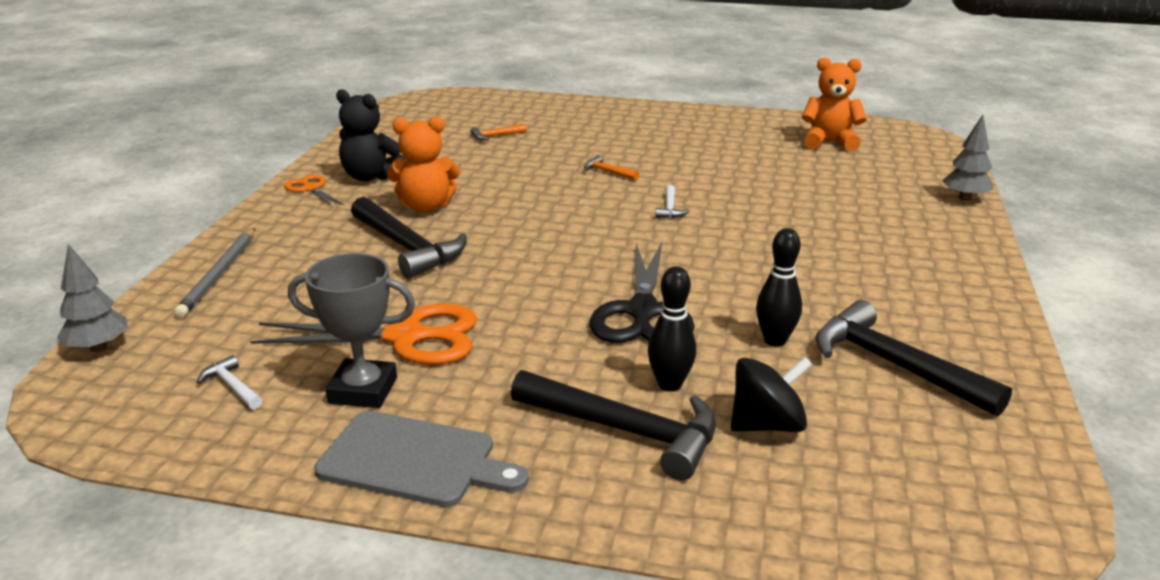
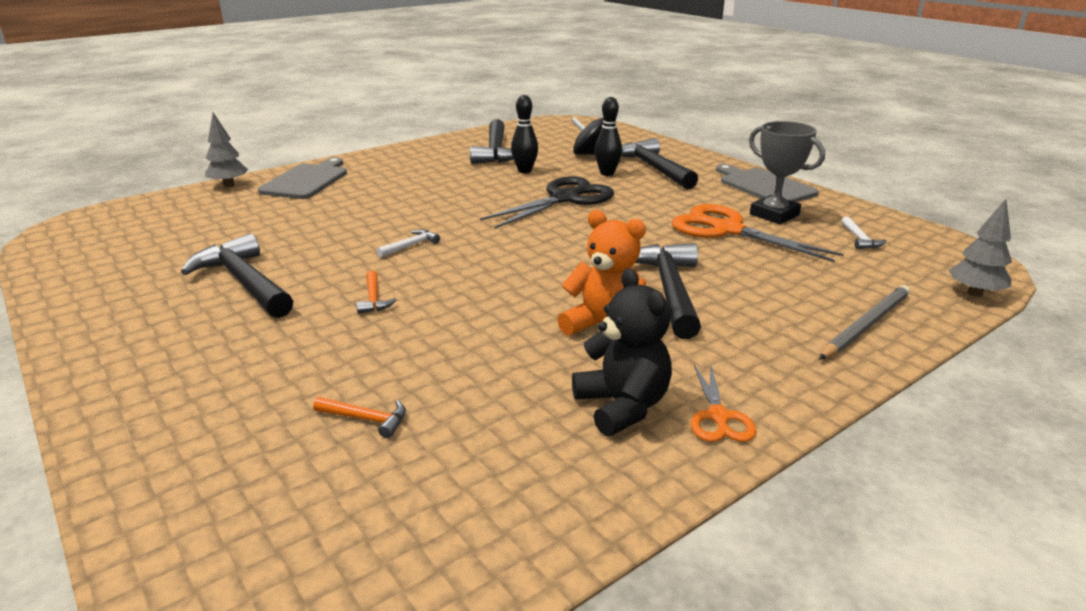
camera: 140 degrees left, 0 degrees up
orange teddy bear [802,57,867,151] -> none
none -> black hammer [181,234,293,318]
none -> grey cutting board [258,157,347,199]

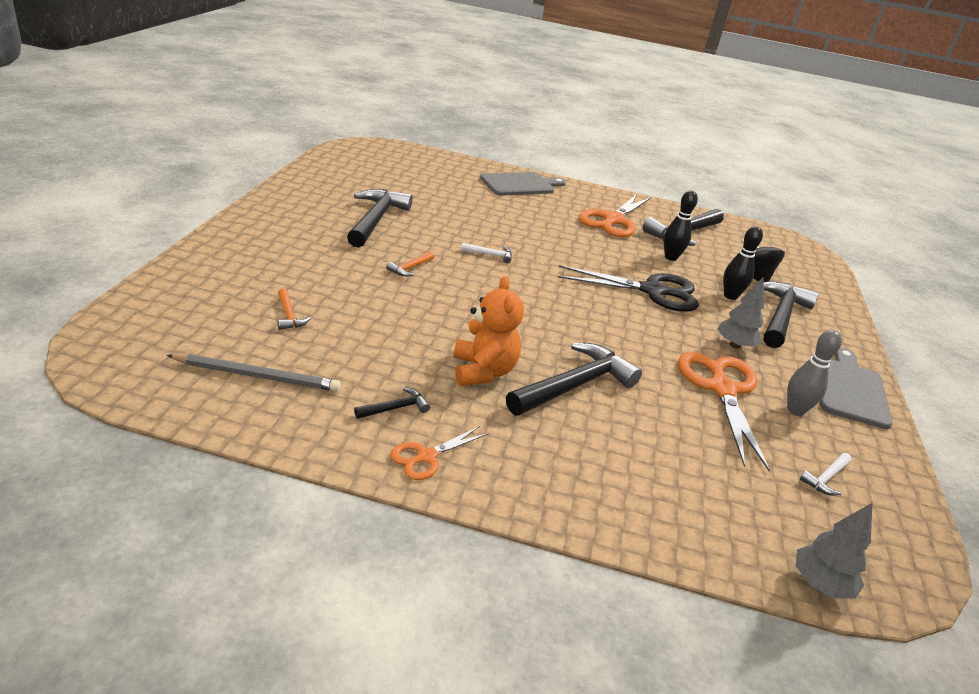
camera: 45 degrees right, 5 degrees up
grey tree [205,112,248,187] -> grey tree moved to [718,276,764,349]
black teddy bear [572,268,672,436] -> black hammer [354,387,430,419]
grey trophy [749,121,825,224] -> grey bowling pin [787,330,842,416]
grey pencil [819,285,910,359] -> grey pencil moved to [166,354,341,392]
none -> orange scissors [579,194,651,237]

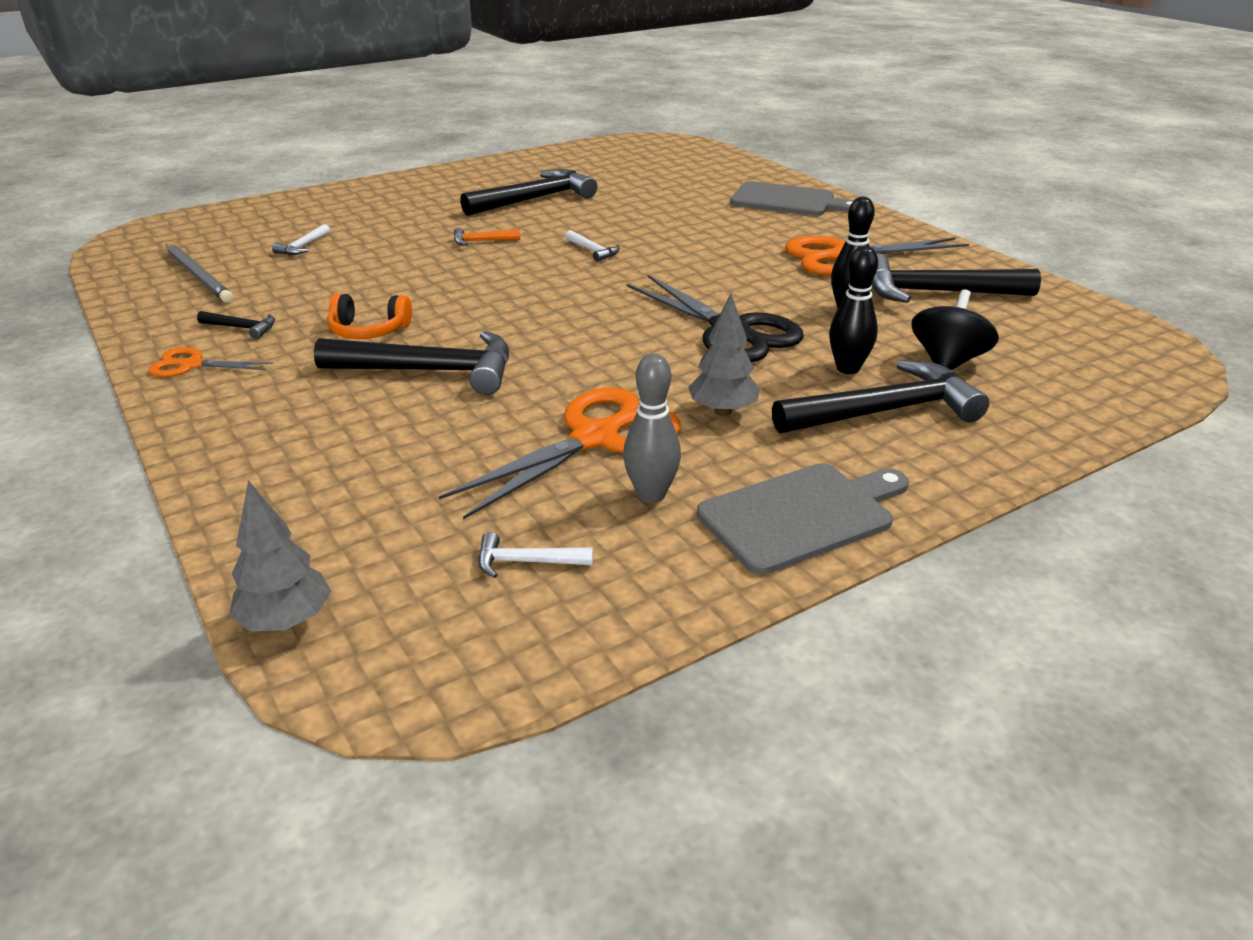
camera: 50 degrees right, 0 degrees up
orange hammer [278,289,311,330] -> white hammer [272,224,330,255]
orange teddy bear [453,276,524,386] -> orange headphones [327,293,412,339]

